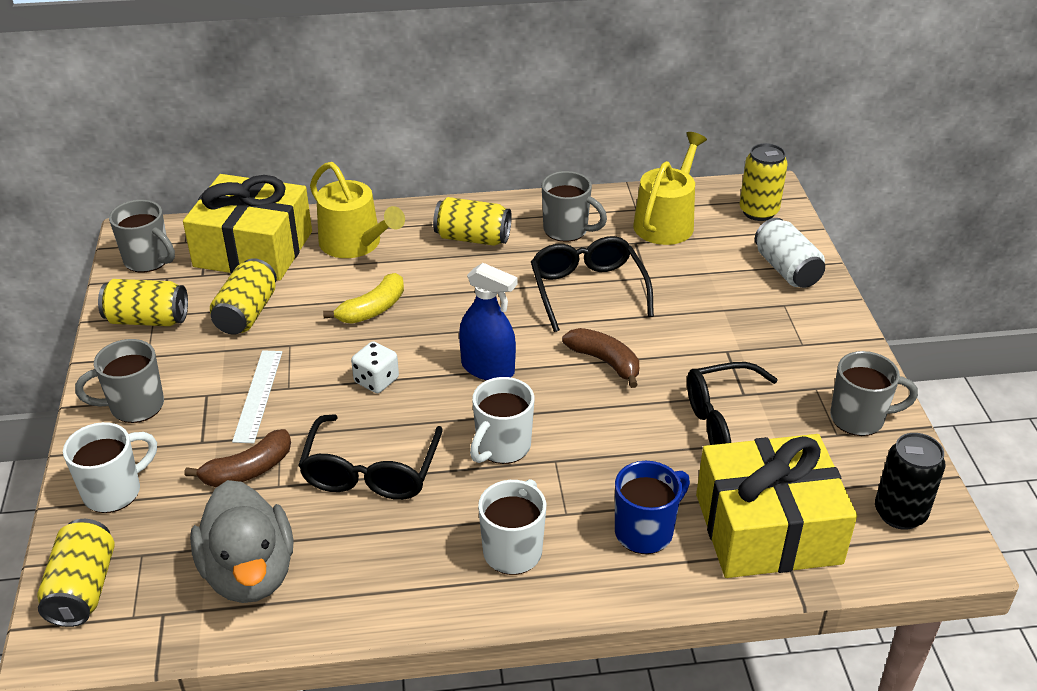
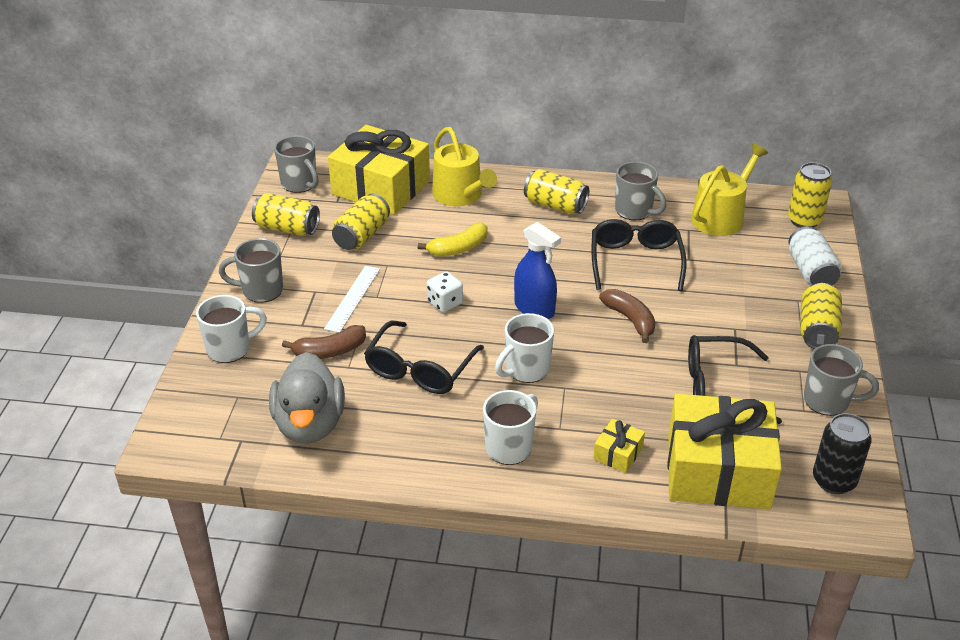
camera: 15 degrees right, 0 degrees up
yellow can [37,519,115,627] -> yellow can moved to [800,283,842,349]
blue mug [615,461,690,554] -> yellow gift [593,419,645,473]

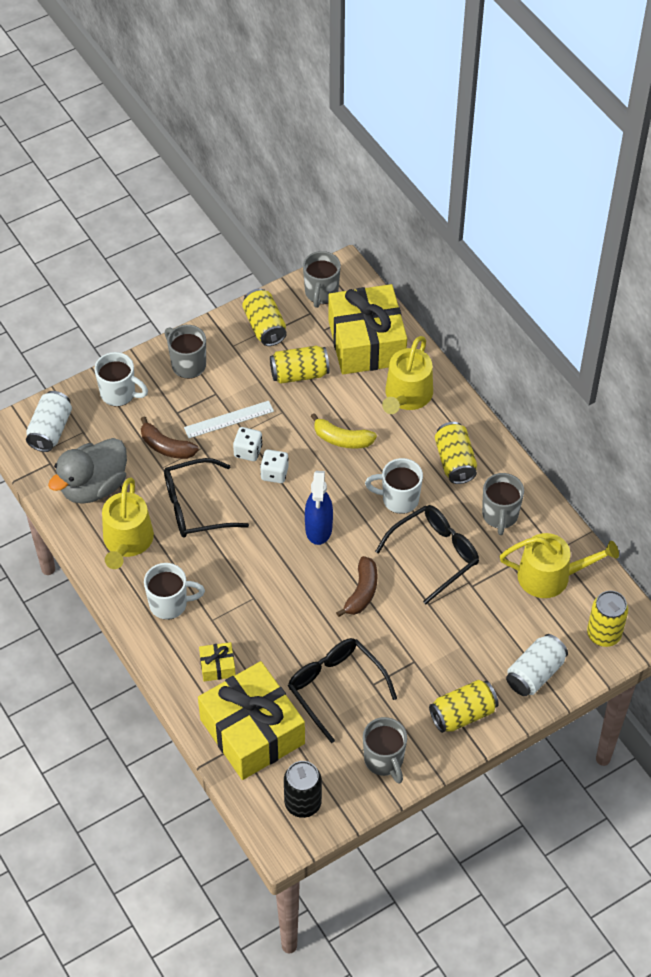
camera: 50 degrees right, 15 degrees up
white mug [495,313,554,383] -> white mug moved to [365,458,423,514]
none -> white can [26,391,72,452]
none -> yellow watering can [102,477,154,569]
none -> white dice [233,427,262,461]

